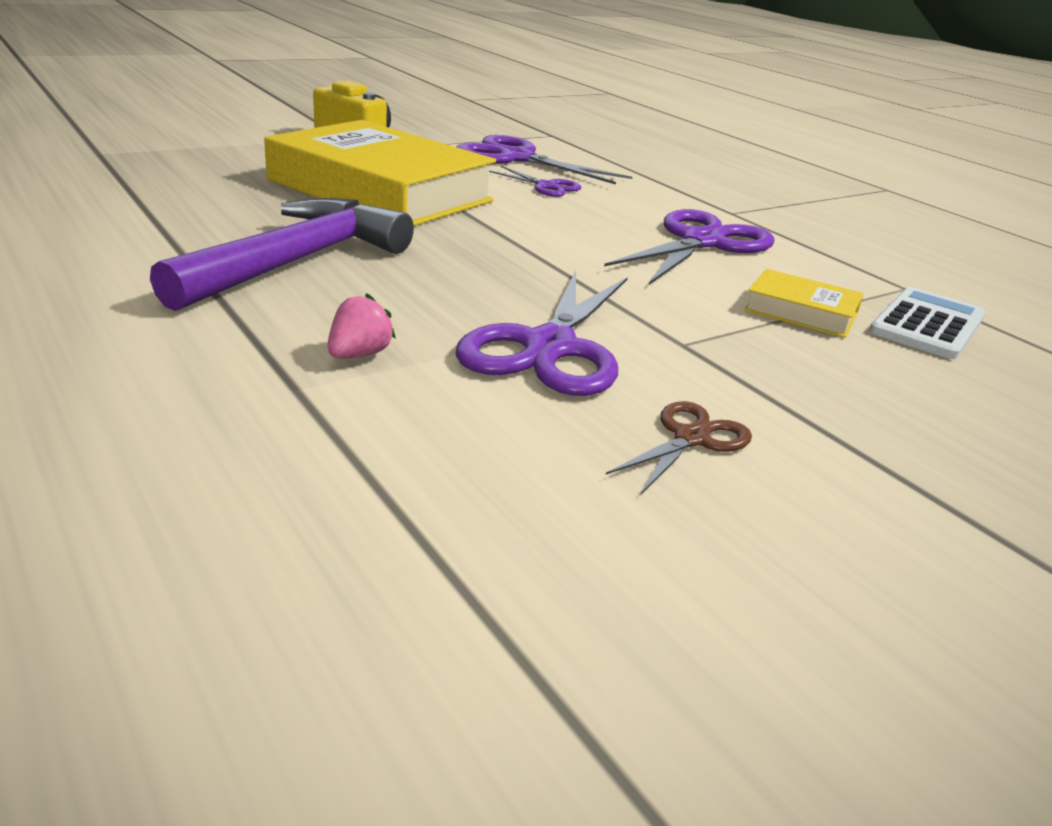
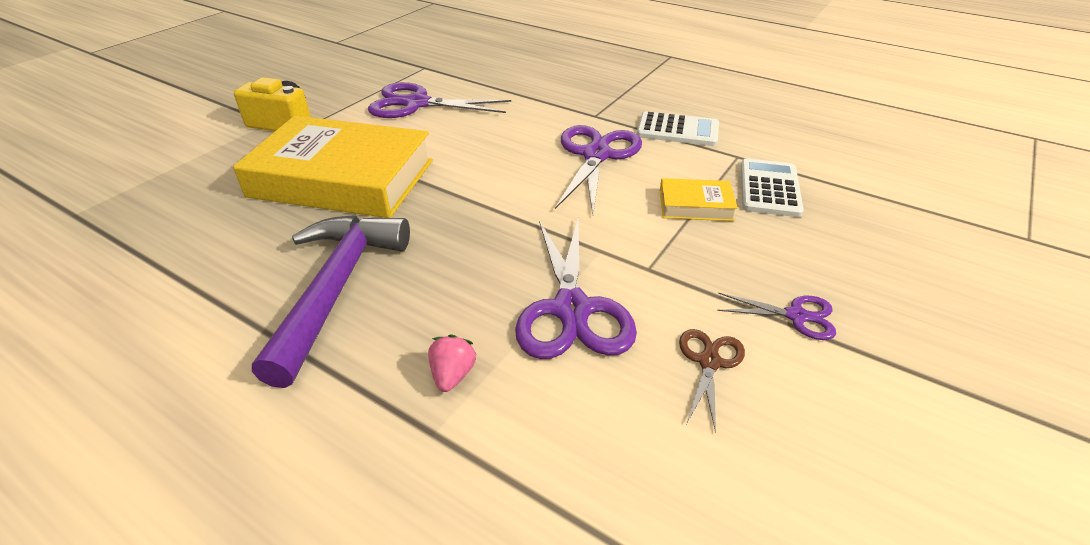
camera: 20 degrees left, 10 degrees up
purple scissors [489,166,582,197] -> purple scissors moved to [717,293,836,340]
none -> white calculator [637,111,719,146]

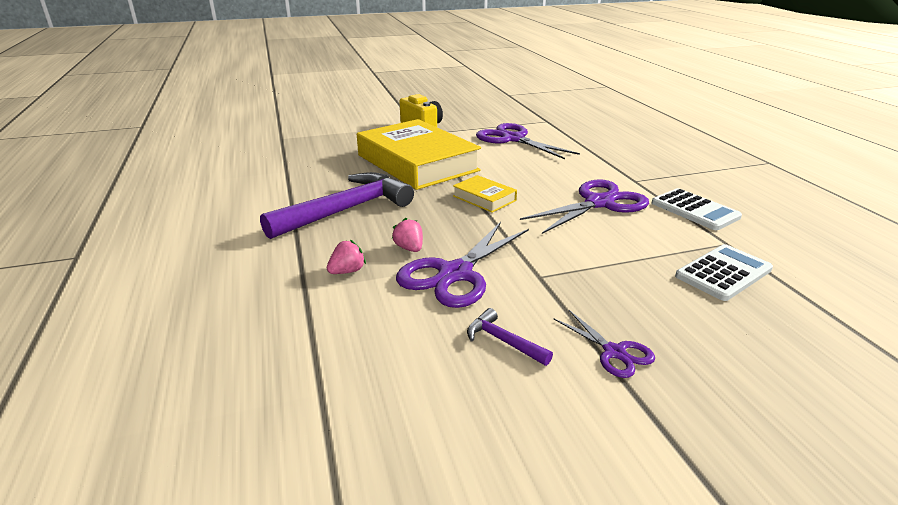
camera: 40 degrees right, 10 degrees down
yellow book [660,178,738,221] -> yellow book moved to [453,175,517,213]
brown scissors [679,329,745,433] -> purple hammer [467,308,553,366]
none -> pink strawberry [392,218,423,252]

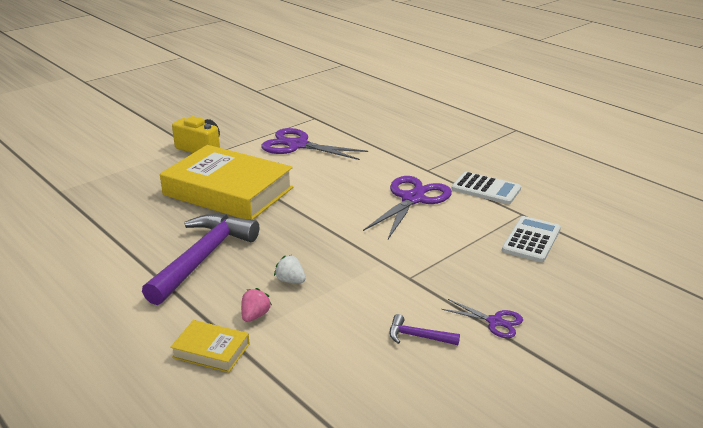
camera: 25 degrees left, 0 degrees up
pink strawberry [392,218,423,252] -> white strawberry [274,255,306,283]
purple scissors [396,222,529,308] -> none
yellow book [453,175,517,213] -> yellow book moved to [170,320,250,373]

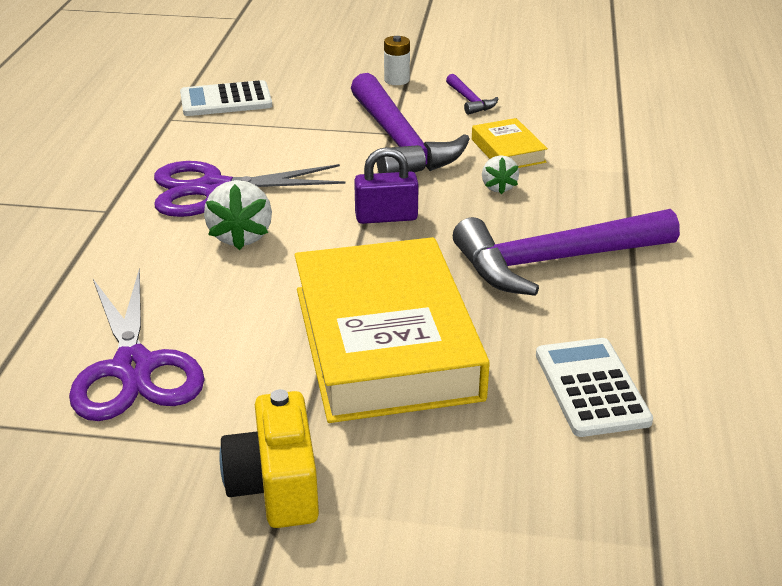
camera: 130 degrees left, 5 degrees up
yellow book [170,320,250,373] -> yellow book moved to [472,118,548,168]
pink strawberry [241,288,272,322] -> none
purple scissors [441,299,523,338] -> white battery [384,36,410,85]
white calculator [452,172,521,204] -> white calculator moved to [536,338,653,437]
none -> white strawberry [204,180,272,250]
none -> purple hammer [351,73,470,173]
none -> purple padlock [354,147,419,224]

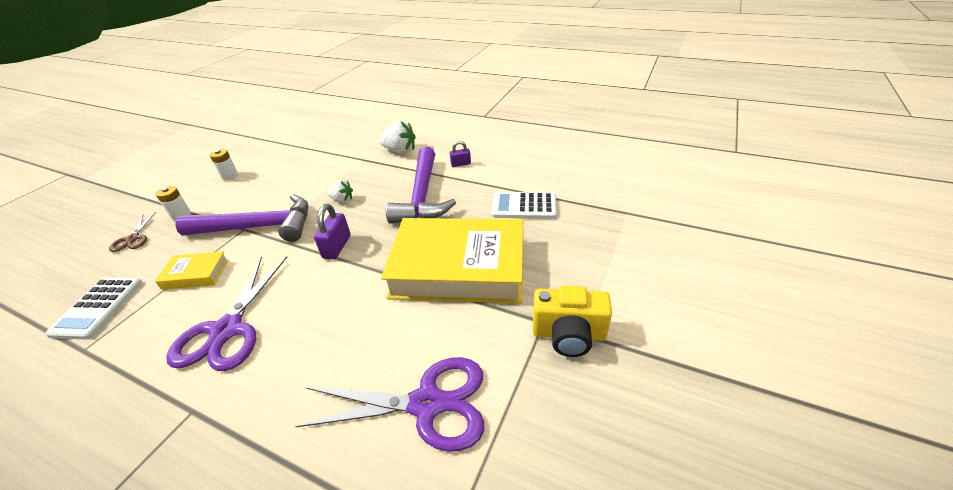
camera: 70 degrees left, 5 degrees up
white strawberry [204,180,272,250] -> white strawberry moved to [379,121,416,153]
purple hammer [446,74,499,115] -> none
yellow book [472,118,548,168] -> yellow book moved to [155,251,229,290]
none -> brown scissors [109,212,156,252]
none -> white battery [209,149,238,180]
none -> purple padlock [450,141,471,167]

